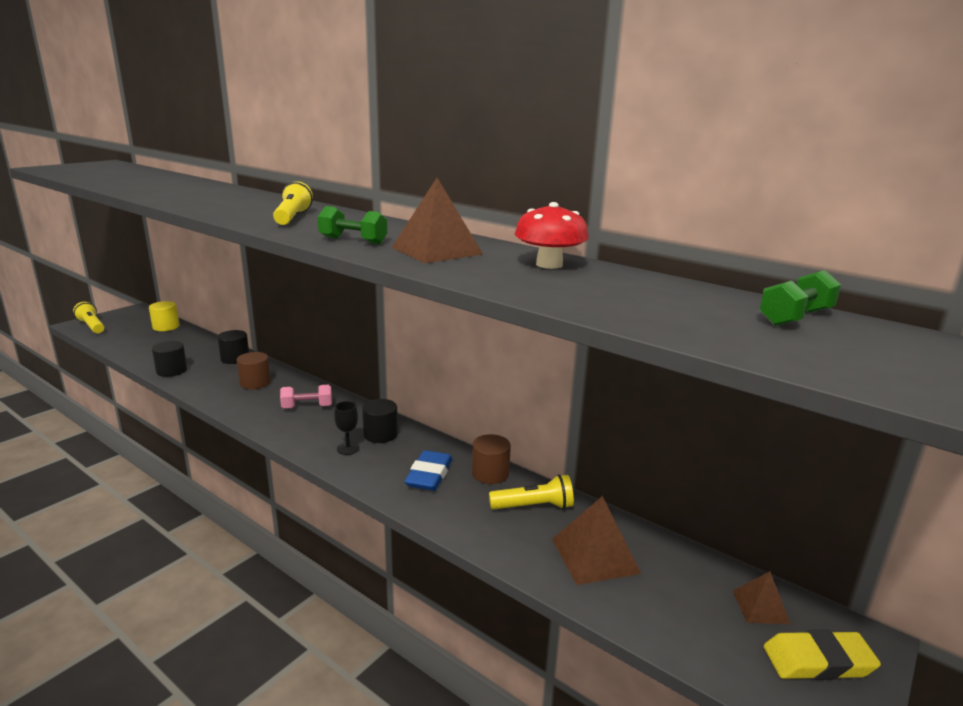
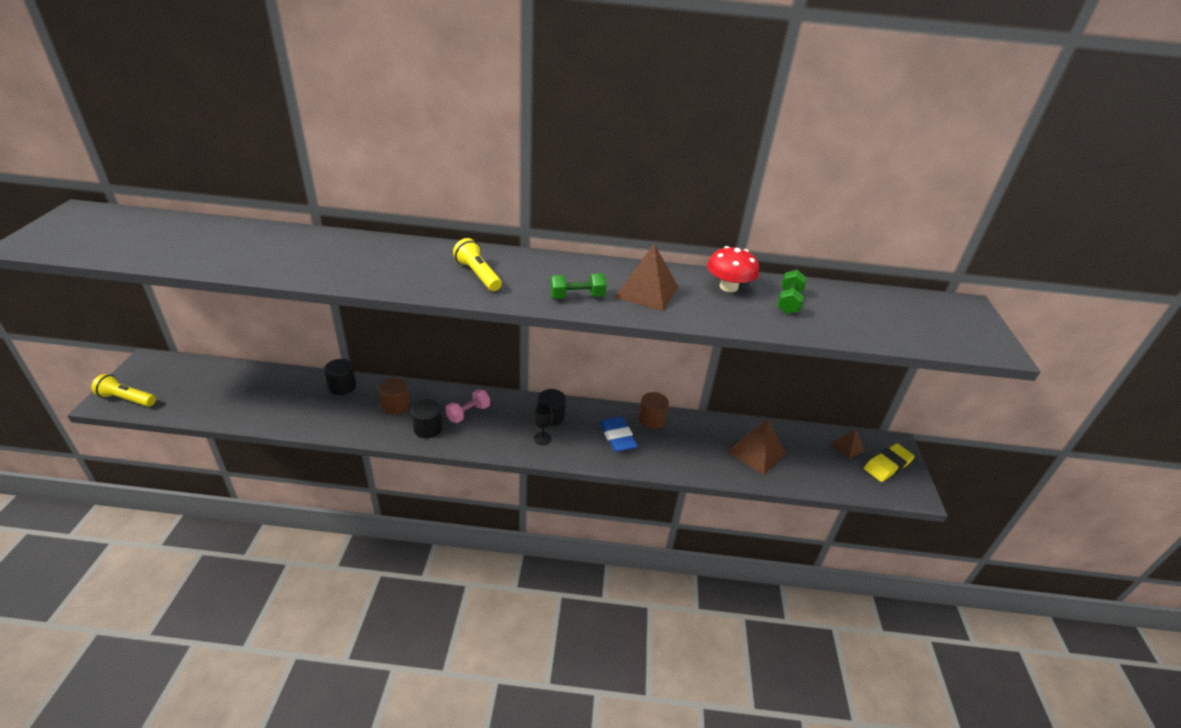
camera: 35 degrees left, 15 degrees up
yellow cylinder [149,301,180,331] -> none
black cylinder [152,341,187,377] -> black cylinder moved to [411,399,443,438]
yellow flashlight [489,474,574,510] -> none
green dumbbell [759,270,841,326] -> green dumbbell moved to [777,270,807,314]

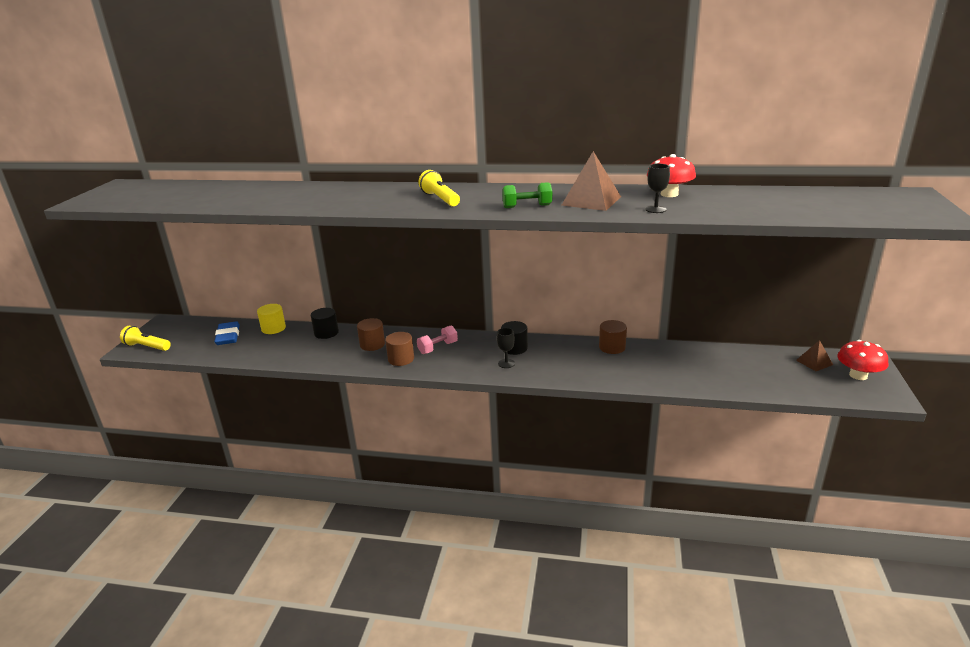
camera: 10 degrees right, 10 degrees down
black cylinder [411,399,443,438] -> brown cylinder [385,332,414,366]
blue eraser [600,417,638,452] -> blue eraser moved to [214,321,240,345]
brown pyramid [728,419,786,475] -> none
green dumbbell [777,270,807,314] -> none
yellow eraser [864,444,915,482] -> red mushroom [837,340,889,380]
none -> yellow cylinder [257,304,286,334]
none -> black goblet [645,164,670,213]

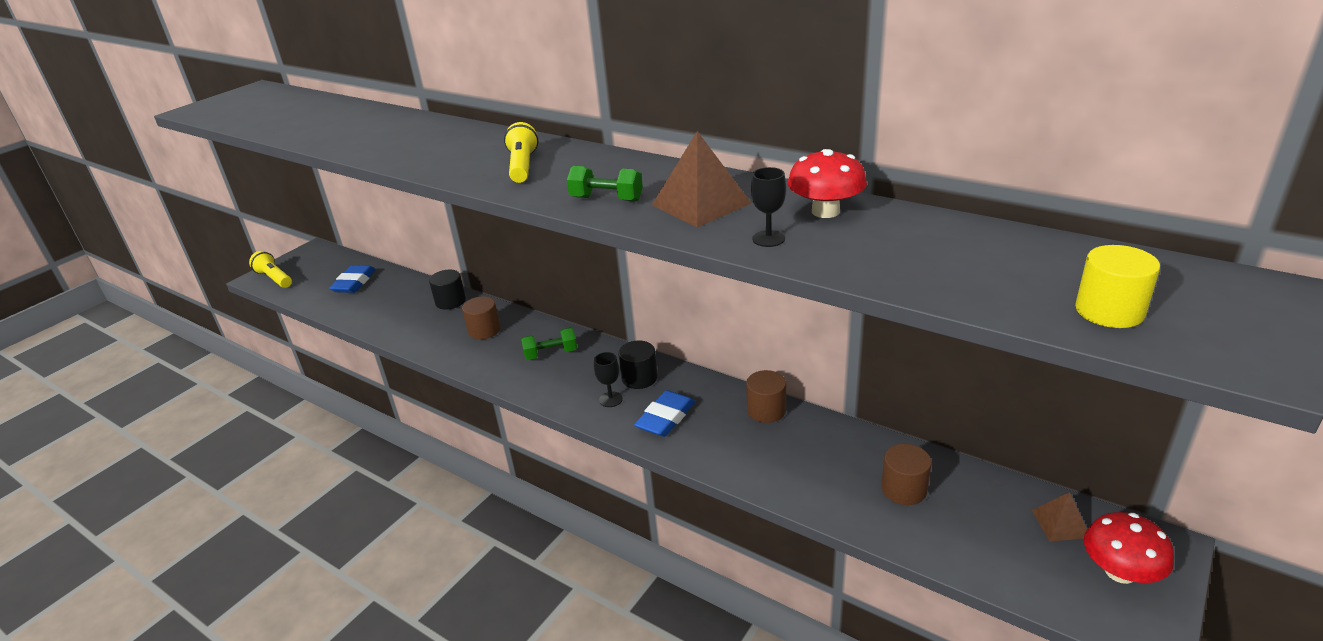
camera: 25 degrees right, 5 degrees up
yellow cylinder [257,304,286,334] -> yellow cylinder moved to [1075,245,1160,328]
brown cylinder [385,332,414,366] -> brown cylinder moved to [881,444,932,505]
pink dumbbell [417,326,458,354] -> green dumbbell [521,328,577,360]
none -> blue eraser [634,390,695,437]

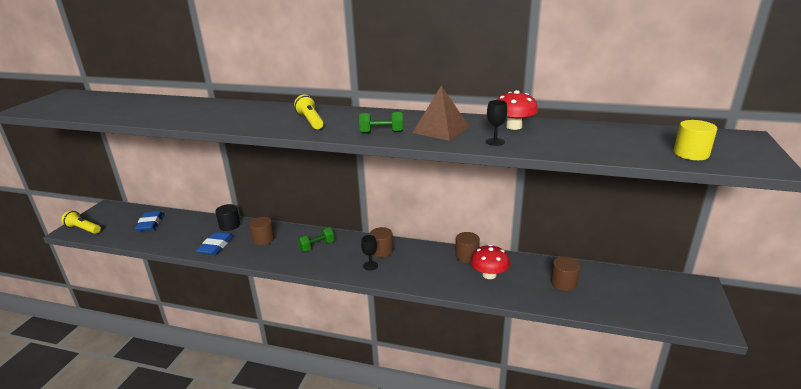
camera: 20 degrees left, 5 degrees down
black cylinder [618,341,658,389] -> brown cylinder [369,227,393,258]
blue eraser [634,390,695,437] -> blue eraser moved to [196,232,233,255]
brown pyramid [1032,492,1087,542] -> none
red mushroom [1084,512,1174,584] -> red mushroom moved to [471,244,510,279]

